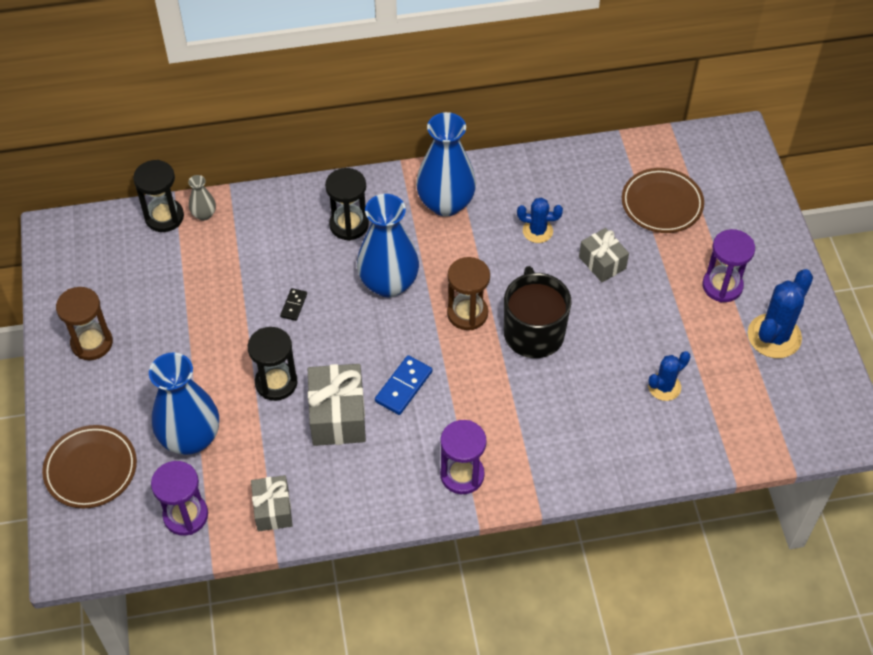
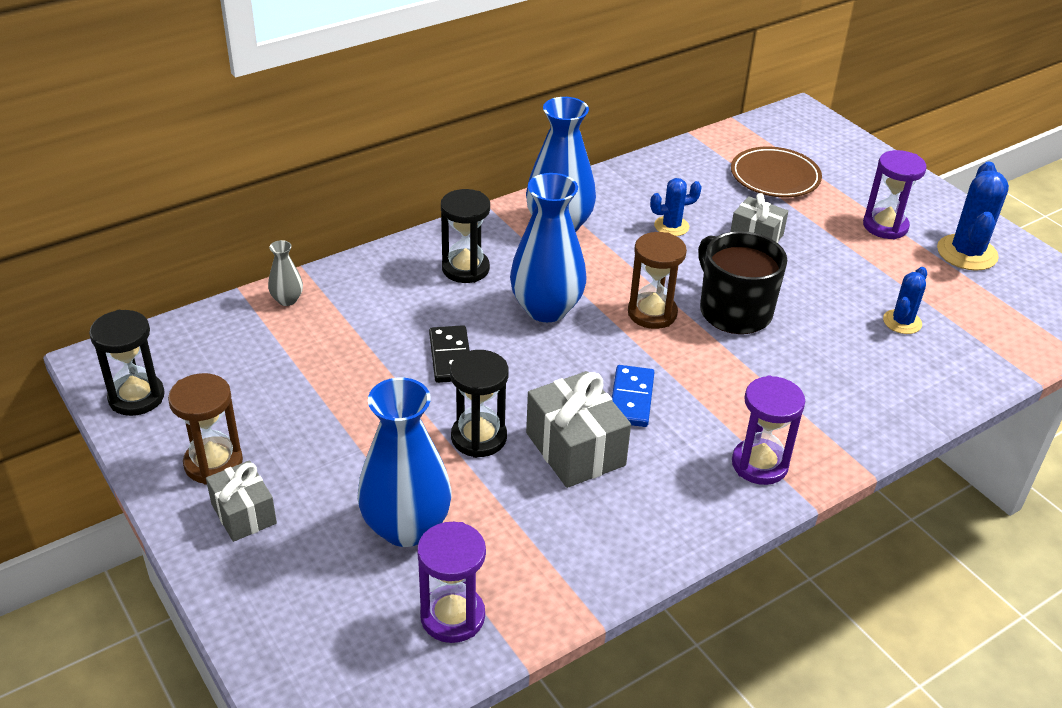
camera: 25 degrees left, 15 degrees down
brown plate [42,425,137,509] -> none
black hourglass [133,160,184,232] -> black hourglass moved to [89,310,165,416]
grey gift [251,475,293,532] -> grey gift moved to [206,460,277,542]
black domino [280,288,307,321] -> black domino [429,325,470,383], size x1.70

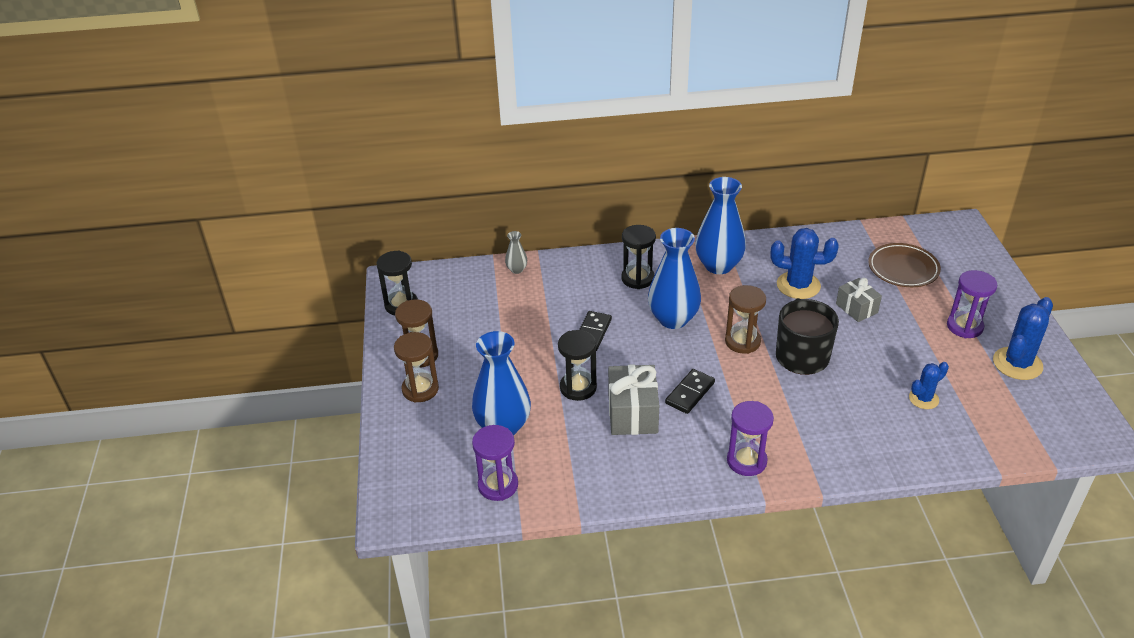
camera: 30 degrees right, 0 degrees up
grey gift [206,460,277,542] -> brown hourglass [394,332,439,403]
blue domino [612,365,655,427] -> black domino [665,369,715,414]
blue cactus [650,178,702,236] -> blue cactus [771,228,839,299], size x1.67

